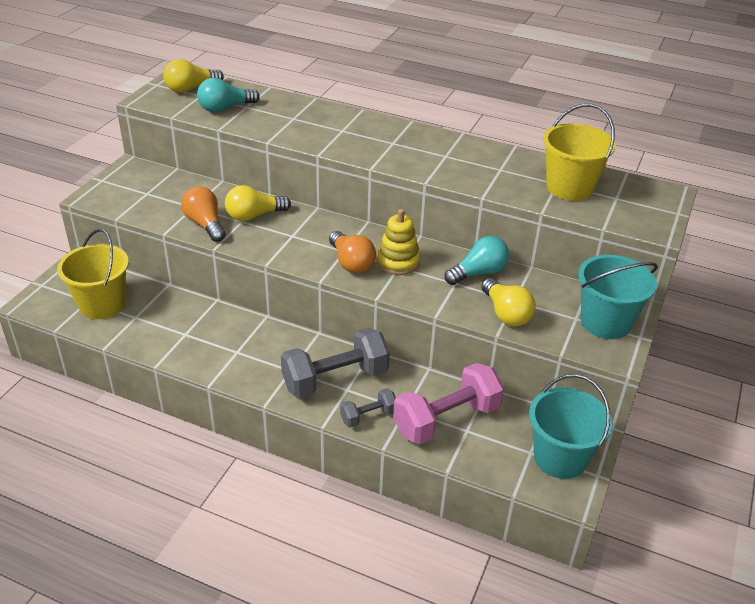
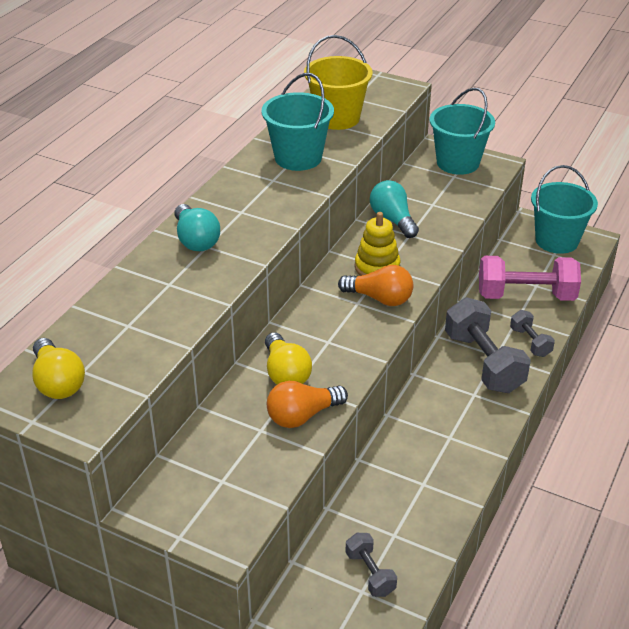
camera: 85 degrees left, 0 degrees up
yellow bucket [57,229,129,319] -> grey dumbbell [346,533,397,597]
turquoise light bulb [197,78,260,113] -> turquoise light bulb moved to [174,204,220,251]
orange light bulb [329,231,376,274] -> orange light bulb turned 45 degrees clockwise [338,265,413,306]
pink dumbbell [393,363,504,445] -> pink dumbbell turned 60 degrees counterclockwise [479,256,581,301]
yellow light bulb [481,278,536,327] -> none
none -> turquoise bucket [262,73,334,171]

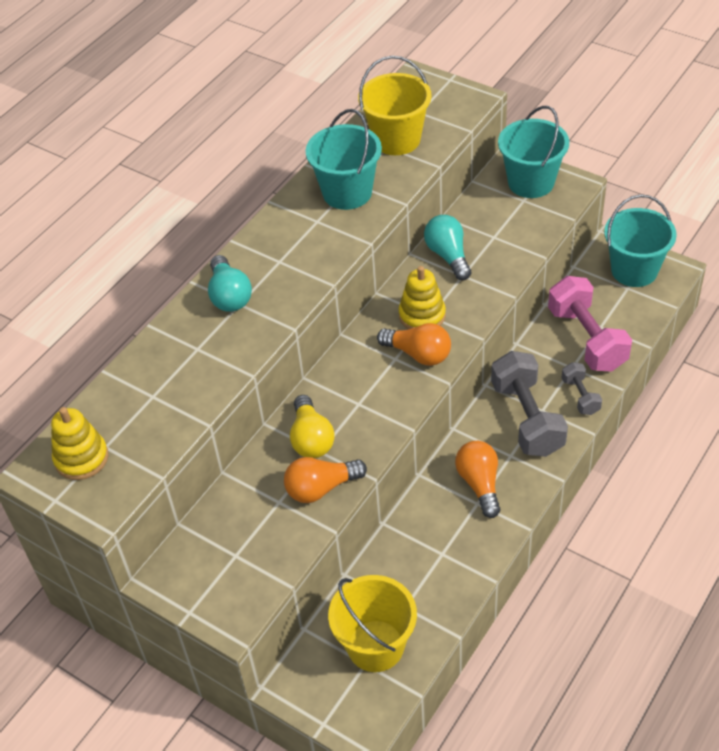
camera: 10 degrees right, 10 degrees up
yellow light bulb [32,338,85,399] -> yellow stacking toy [51,407,108,480]
grey dumbbell [346,533,397,597] -> yellow bucket [328,575,417,672]
pink dumbbell [479,256,581,301] -> pink dumbbell turned 60 degrees clockwise [548,276,632,372]
none -> orange light bulb [455,441,500,518]

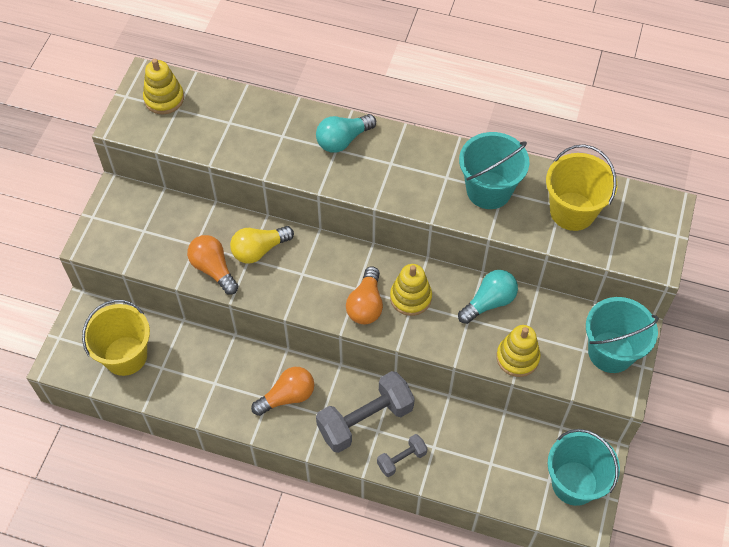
camera: 70 degrees right, 10 degrees up
pink dumbbell [548,276,632,372] -> none
none -> yellow stacking toy [496,325,541,377]

